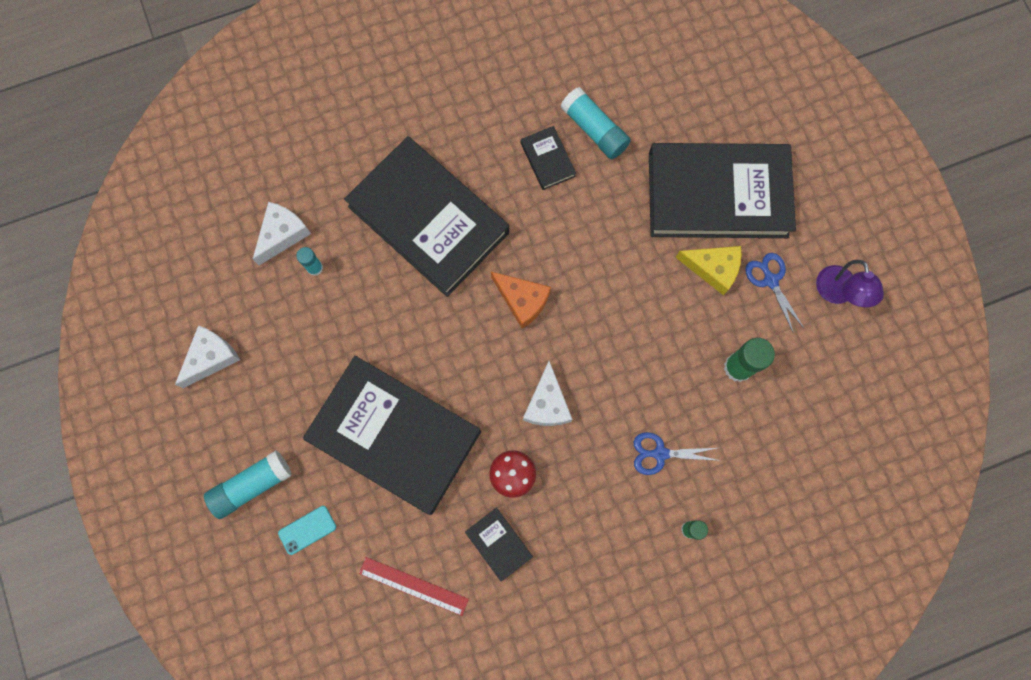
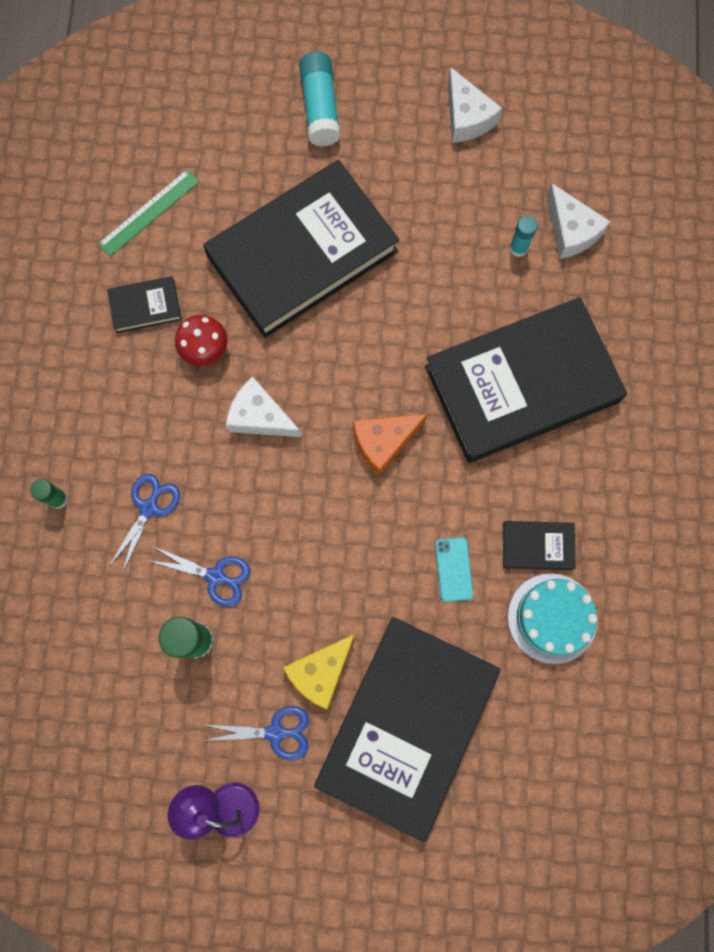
camera: 115 degrees right, 0 degrees up
turquoise phone [278,506,336,555] -> turquoise phone moved to [435,537,473,602]
red ruler [359,557,469,616] -> green ruler [98,169,199,257]
turquoise glue stick [560,87,631,159] -> turquoise cake [508,574,598,664]
none -> blue scissors [147,546,251,607]

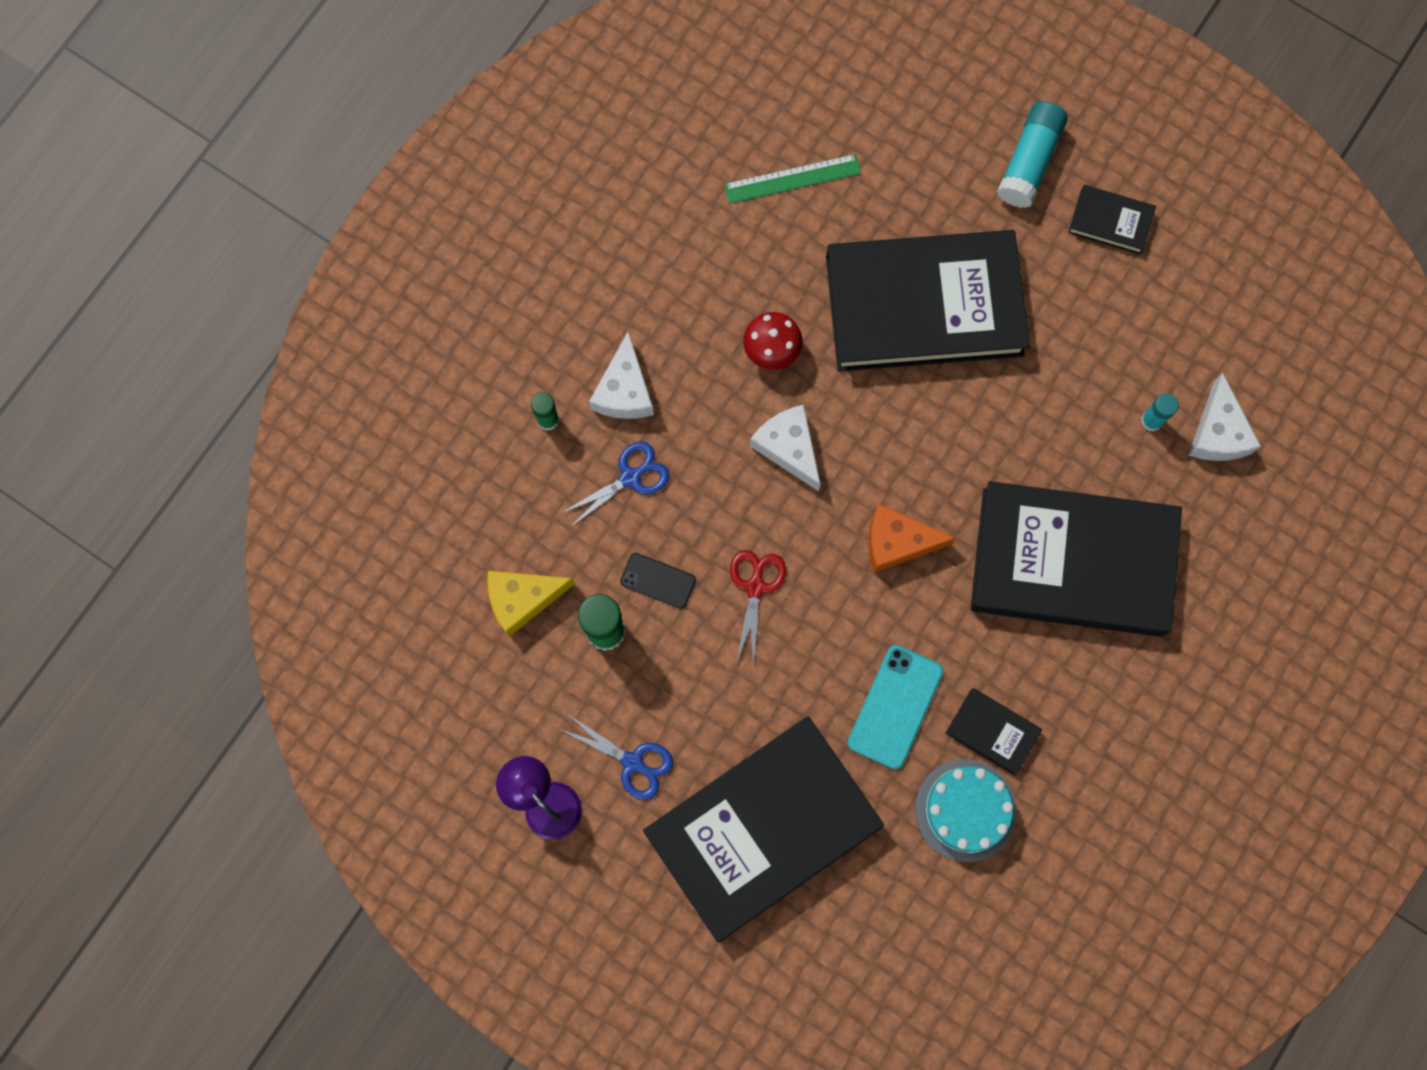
camera: 30 degrees right, 0 degrees up
black book [107,276,182,333] -> black book moved to [1068,185,1156,255]
blue scissors [147,546,251,607] -> black phone [620,553,696,609]
yellow cheese [283,634,355,709] -> yellow cheese moved to [487,571,575,637]
turquoise phone [435,537,473,602] -> turquoise phone [848,645,943,769], size x1.62
white cheese [448,67,502,143] -> white cheese moved to [589,332,654,419]
none -> red scissors [730,550,786,666]

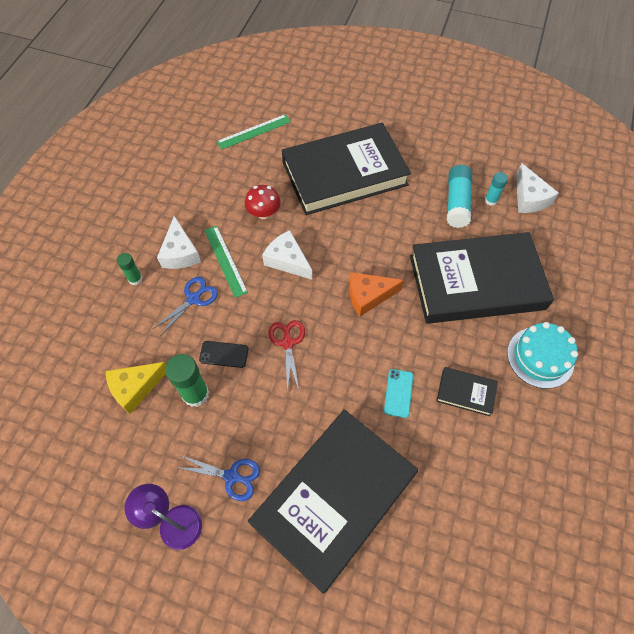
camera: 15 degrees left, 15 degrees down
turquoise phone [848,645,943,769] -> turquoise phone [384,369,413,418], size x0.62
turquoise cake [915,759,1017,862] -> turquoise cake moved to [507,322,578,389]
turquoise glue stick [997,101,1068,208] -> turquoise glue stick moved to [447,165,472,228]
black book [1068,185,1156,255] -> none
none -> green ruler [204,226,248,298]

